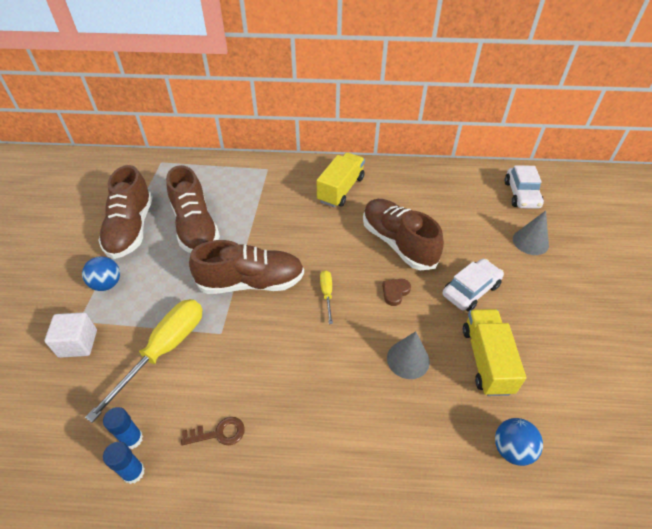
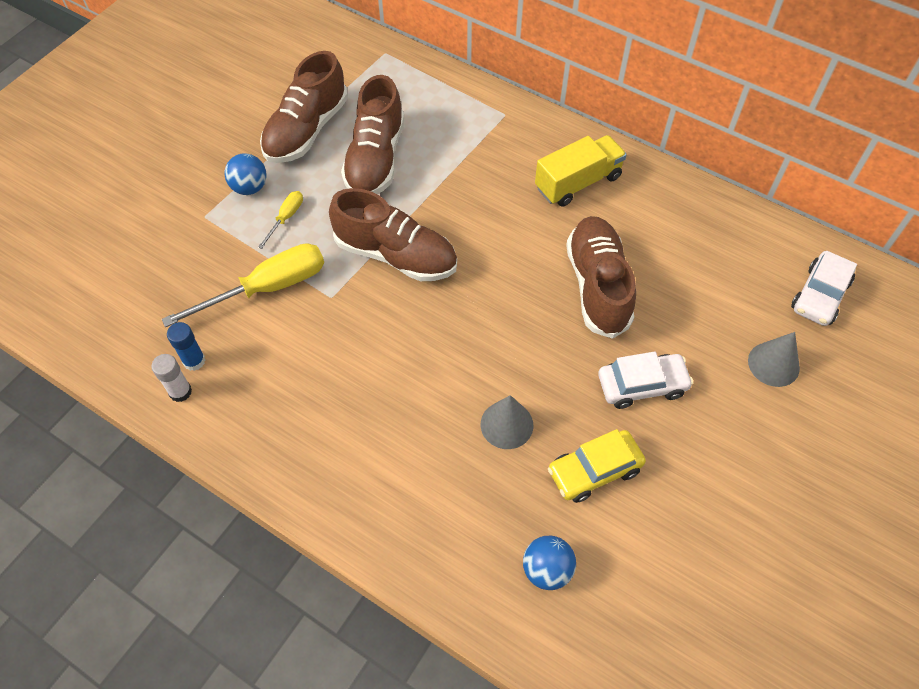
camera: 30 degrees right, 10 degrees up
white cube [44,312,97,358] -> none
blue glue stick [103,442,145,484] -> white glue stick [151,354,192,402]
brown key [181,417,245,445] -> none
yellow screwdriver [320,270,333,324] -> yellow screwdriver moved to [258,191,303,249]
brown heart [382,279,411,306] -> none
yellow truck [463,309,526,396] -> yellow car [548,429,646,503]

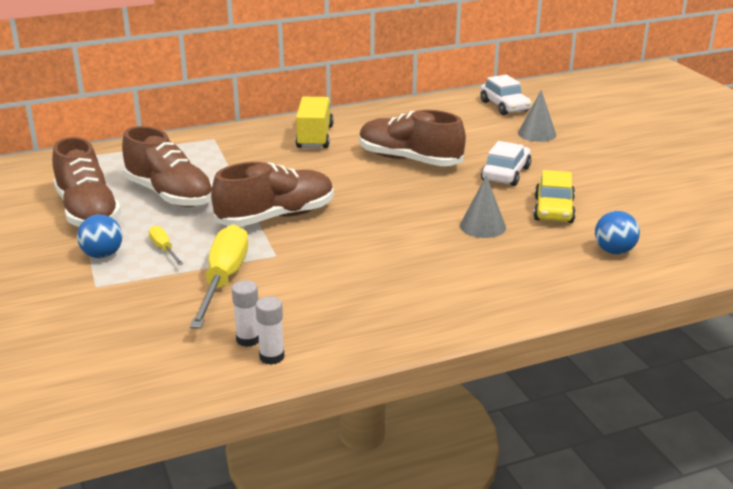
camera: 55 degrees left, 30 degrees down
blue glue stick [167,322,205,371] -> white glue stick [232,280,259,347]

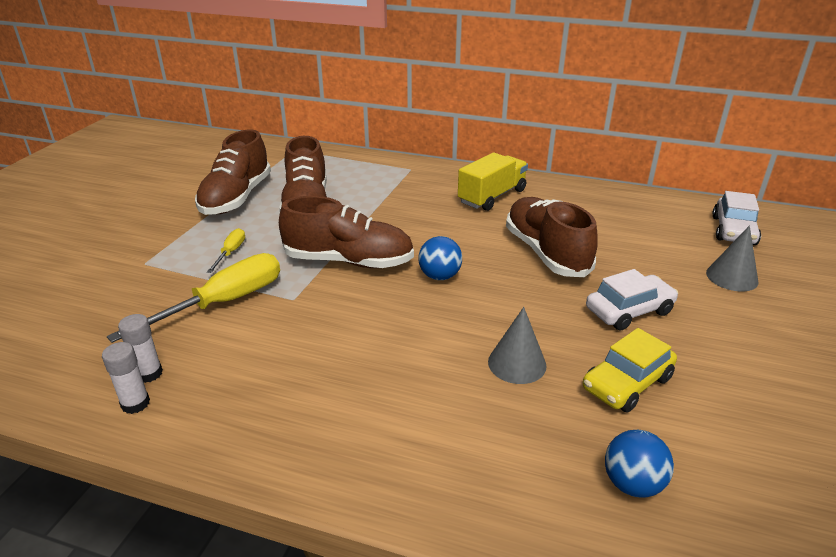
camera: 40 degrees right, 5 degrees up
blue ball [77,214,122,258] -> blue ball moved to [418,236,462,280]

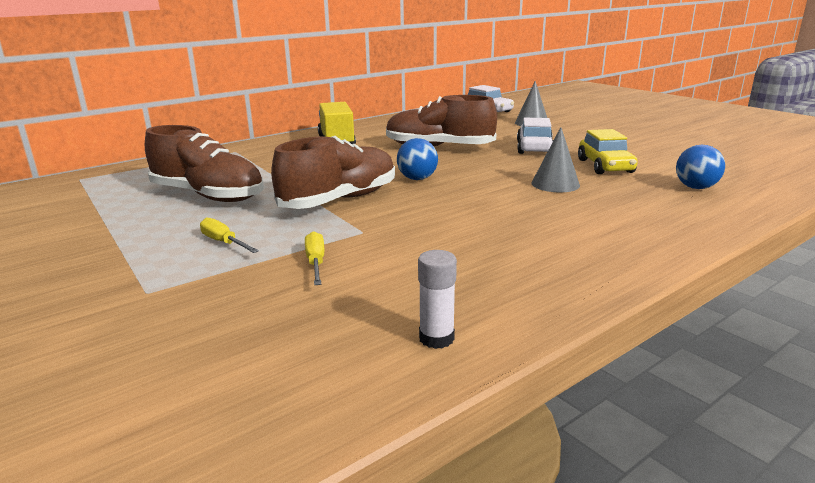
camera: 55 degrees left, 10 degrees down
yellow screwdriver [107,253,280,343] -> yellow screwdriver [305,231,324,285], size x0.48
white glue stick [118,314,163,383] -> none
brown shoe [195,129,271,215] -> none

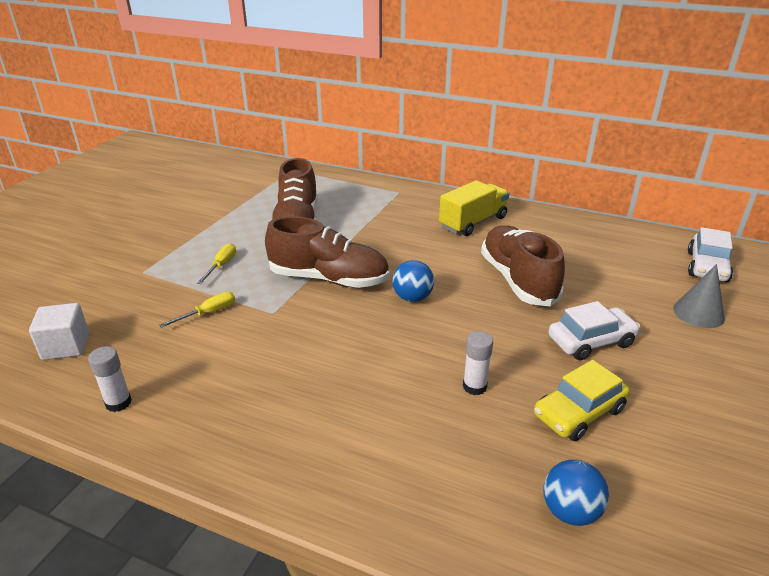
camera: 60 degrees right, 10 degrees up
grey cone [531,127,580,192] -> white glue stick [463,331,493,395]
none -> white cube [29,303,89,360]

